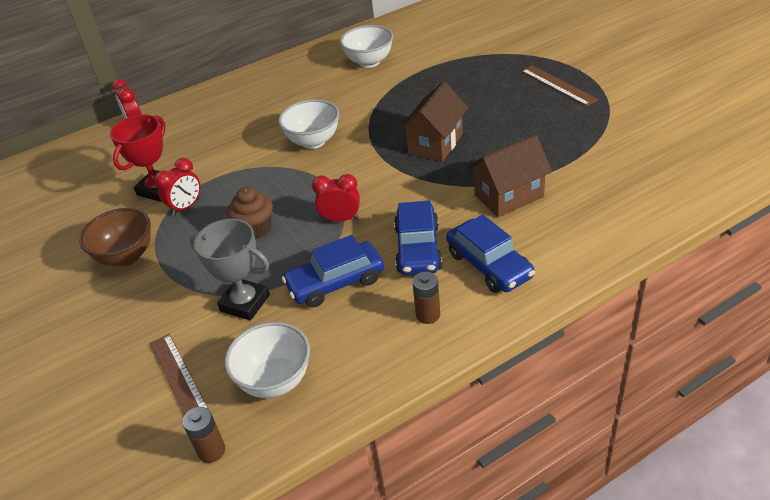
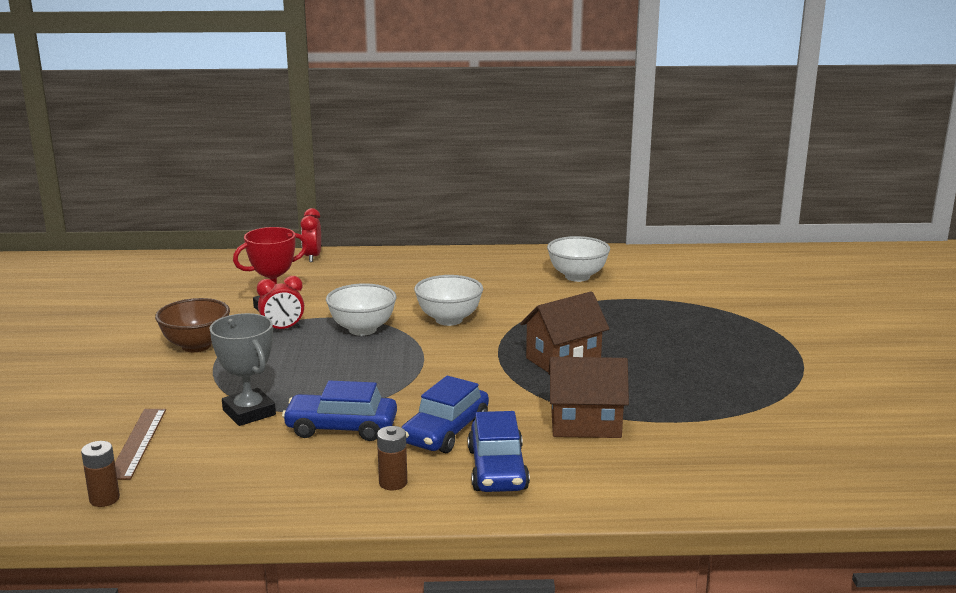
camera: 25 degrees right, 20 degrees down
white bowl [224,322,310,398] -> white bowl moved to [326,283,396,336]
brown cupcake [227,187,273,239] -> none
red clock [312,174,360,222] -> none
brown ruler [521,65,598,106] -> none

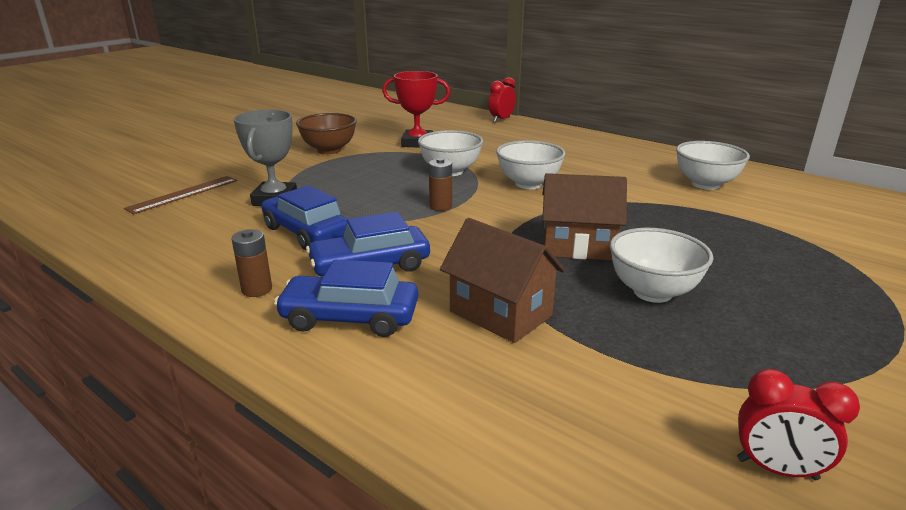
camera: 40 degrees right, 5 degrees up
brown battery [81,441,120,507] -> brown battery moved to [429,158,452,211]
red clock [257,276,304,329] -> red clock moved to [737,369,860,480]
blue car [468,411,530,492] -> blue car turned 60 degrees clockwise [274,260,418,337]
none -> white bowl [610,228,713,303]

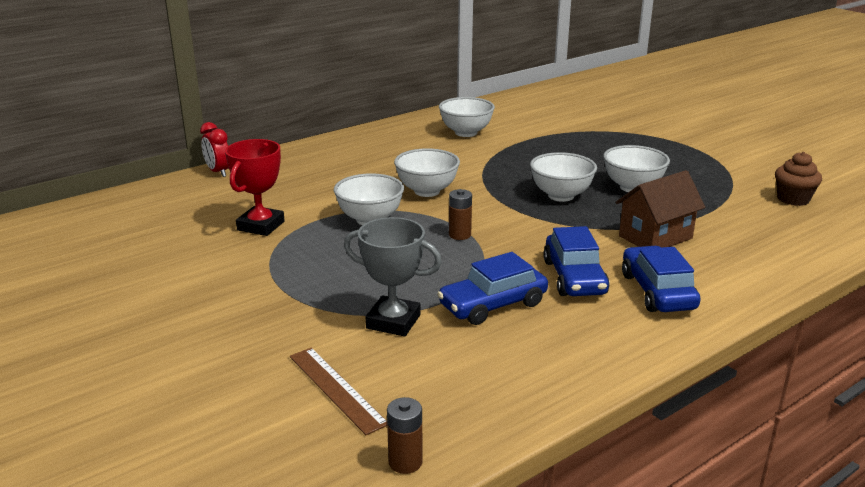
camera: 75 degrees left, 0 degrees up
brown battery [231,229,272,297] -> brown battery moved to [387,397,423,474]
blue car [274,260,418,337] -> blue car turned 150 degrees clockwise [622,246,701,312]
brown bowl [296,113,357,154] -> none
brown house [542,173,627,260] -> white bowl [530,152,597,202]
red clock [737,369,860,480] -> brown cupcake [775,152,822,206]

